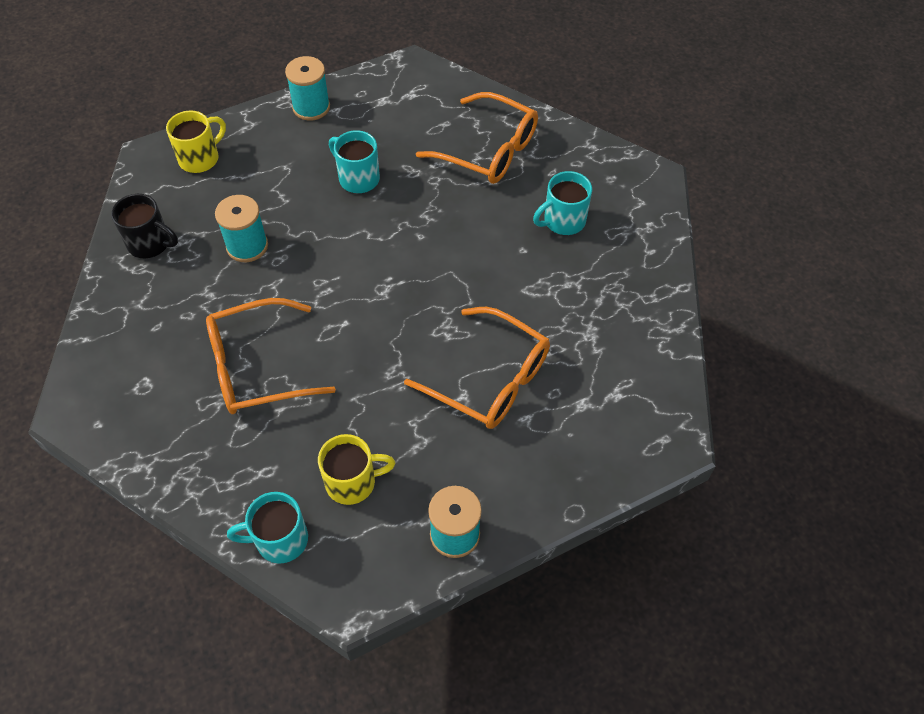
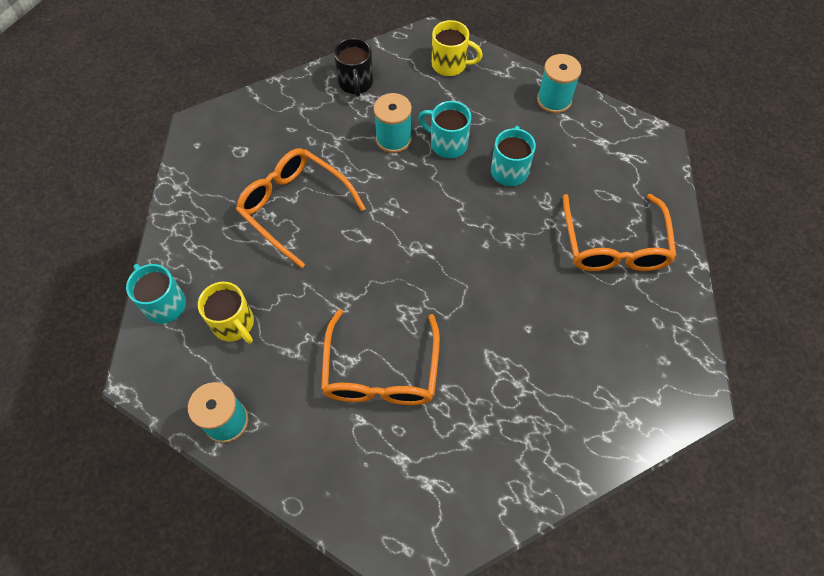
camera: 60 degrees right, 5 degrees up
turquoise mug [533,171,592,235] -> turquoise mug moved to [418,101,471,158]

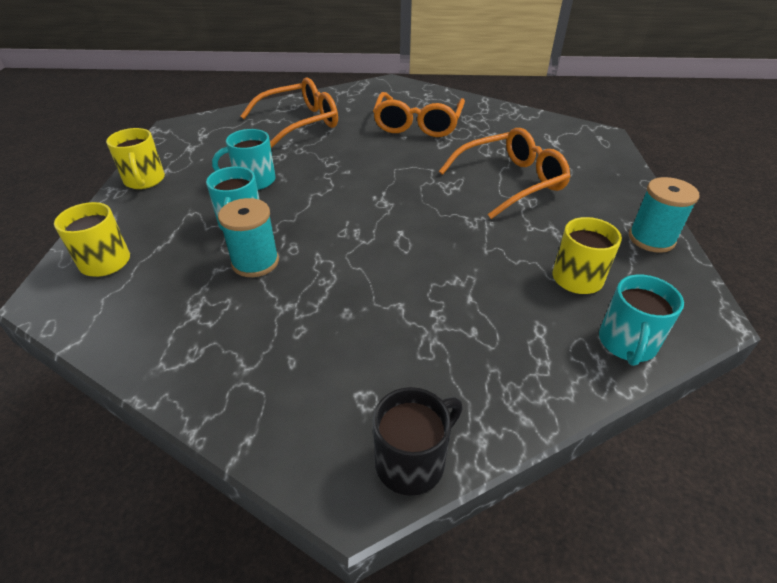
camera: 120 degrees left, 20 degrees down
orange glasses [236,148,366,268] -> orange glasses moved to [373,92,465,137]
black mug [334,38,373,97] -> black mug moved to [373,387,463,496]
turquoise spool [537,54,582,113] -> yellow mug [106,128,165,189]

